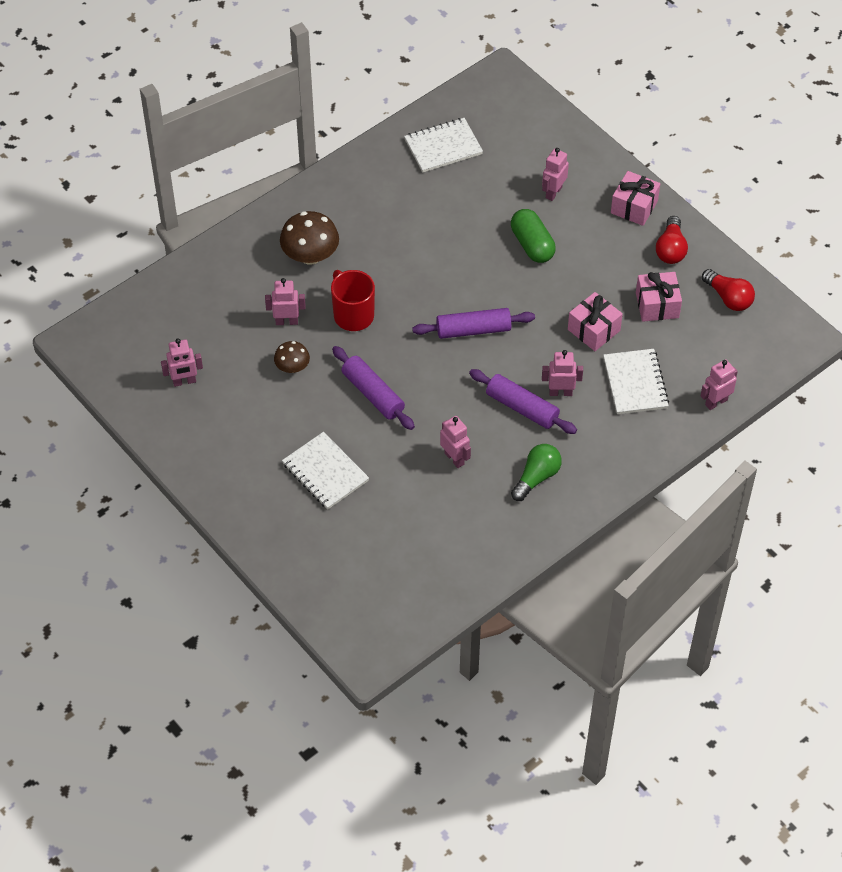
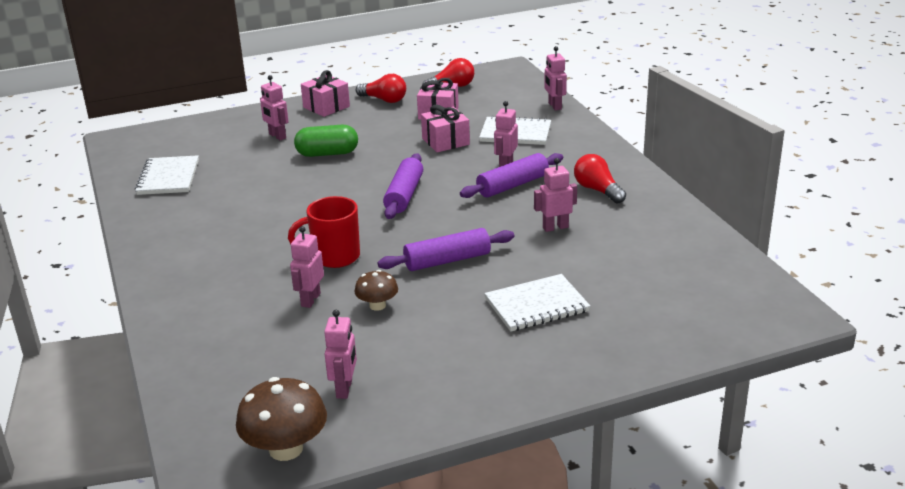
camera: 70 degrees left, 25 degrees down
brown mushroom [280,211,339,265] -> brown mushroom moved to [236,377,327,461]
green light bulb [511,444,562,501] -> red light bulb [574,154,626,204]

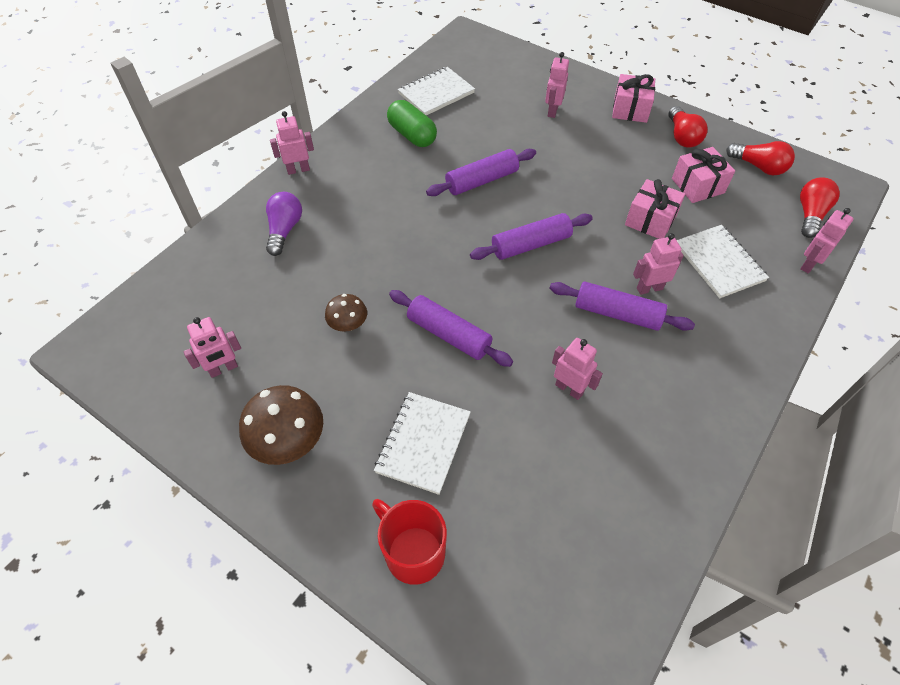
camera: 55 degrees right, 25 degrees up
brown mushroom [236,377,327,461] -> brown mushroom moved to [239,385,323,465]
red mug [288,196,360,268] -> red mug moved to [372,499,447,585]
pink robot [290,226,324,308] -> pink robot moved to [270,111,314,175]
green capsule [294,125,358,157] -> green capsule moved to [387,100,437,147]
white notebook [484,274,590,332] -> white notebook turned 75 degrees clockwise [374,392,471,495]
red light bulb [574,154,626,204] -> red light bulb moved to [800,177,840,238]
none -> purple light bulb [266,192,302,256]
none -> purple rolling pin [426,149,536,196]

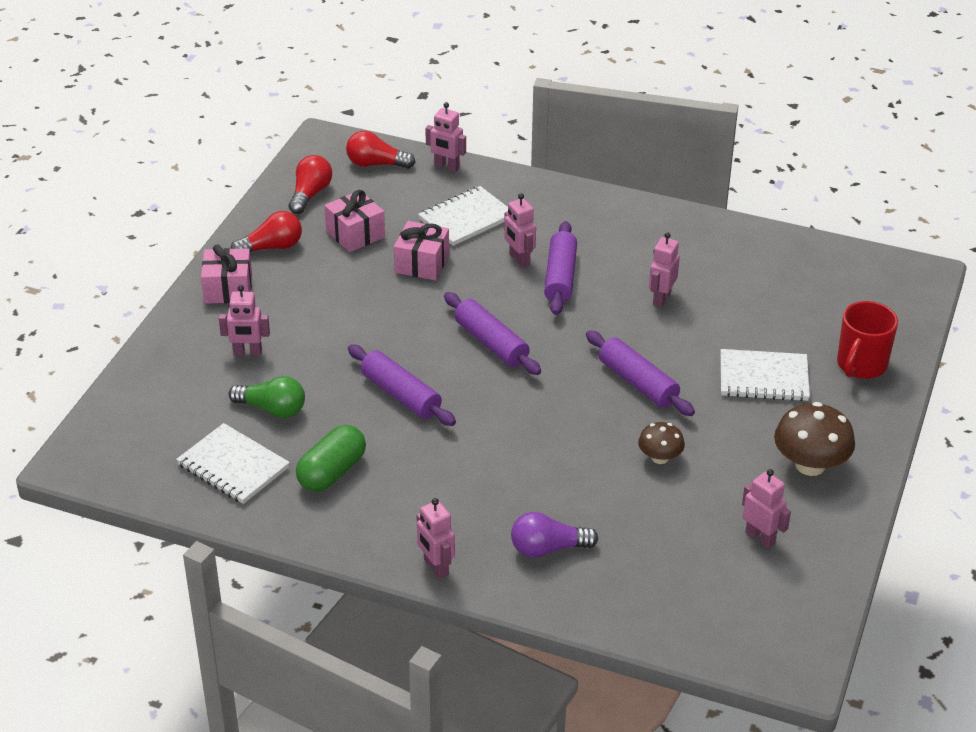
camera: 105 degrees left, 15 degrees down
purple rolling pin [389,290,513,367] -> purple rolling pin turned 60 degrees counterclockwise [586,330,695,416]
none -> green light bulb [229,376,305,418]

